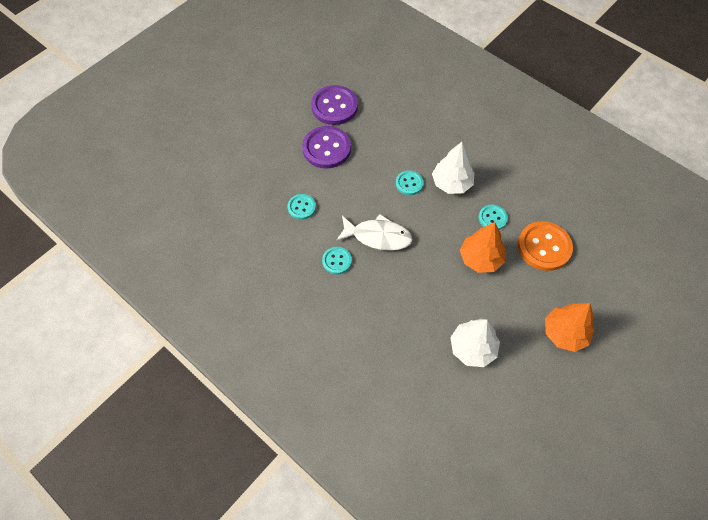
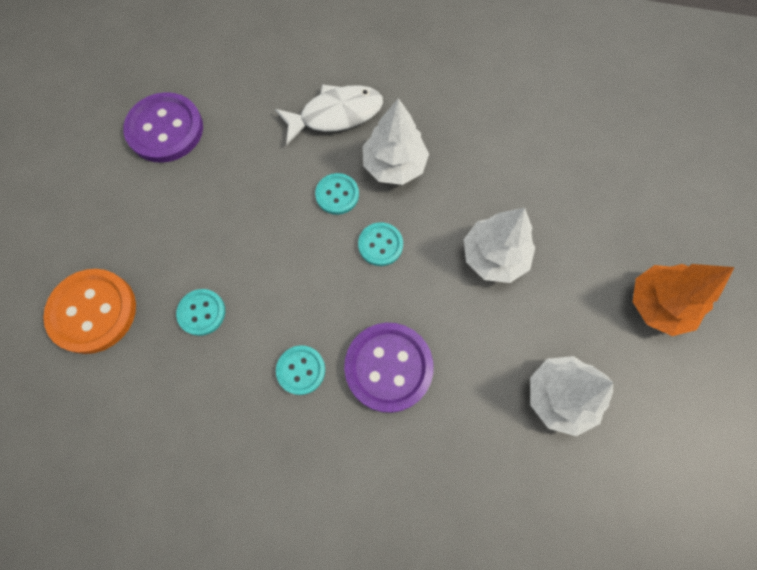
camera: 30 degrees left, 10 degrees up
purple button [302,126,351,169] -> purple button moved to [344,323,434,413]
white fish [336,214,413,251] -> white fish moved to [275,84,383,145]
orange tree [460,222,505,273] -> white tree [464,208,535,283]
turquoise button [478,205,508,230] -> turquoise button moved to [358,222,403,266]
orange button [518,221,573,271] -> orange button moved to [43,269,136,354]

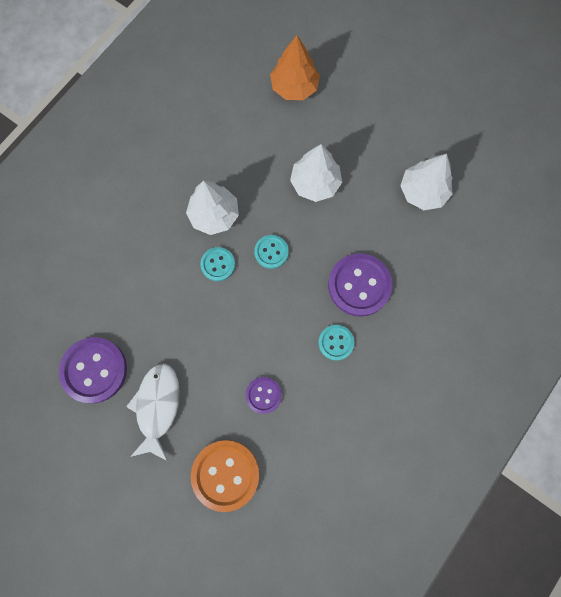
camera: 65 degrees left, 5 degrees up
turquoise button [176,289,225,336] -> purple button [245,377,282,414]
white fish [275,84,383,145] -> white fish moved to [126,363,180,461]
orange tree [633,264,734,336] -> orange tree moved to [270,35,320,100]

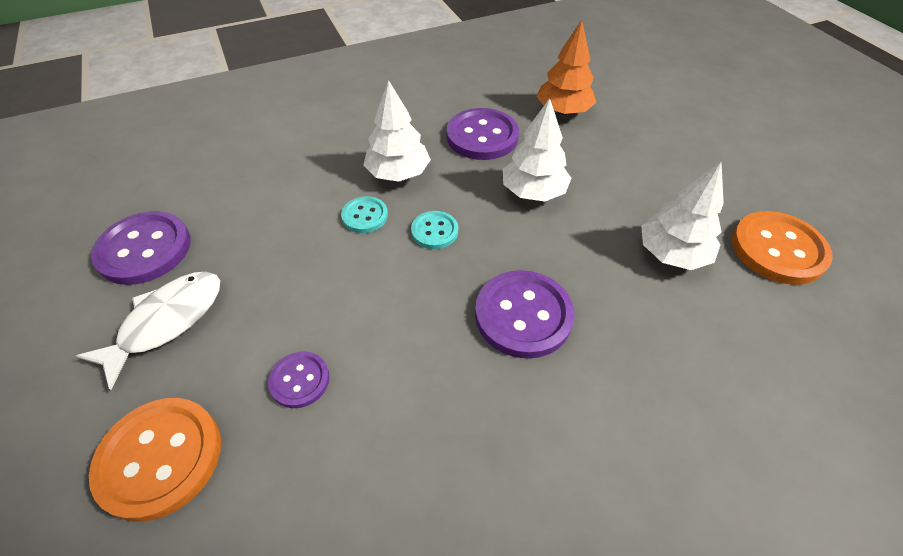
camera: 30 degrees right, 25 degrees down
turquoise button [318,325,354,361] -> none
none -> purple button [446,108,519,160]
none -> orange button [732,211,833,285]

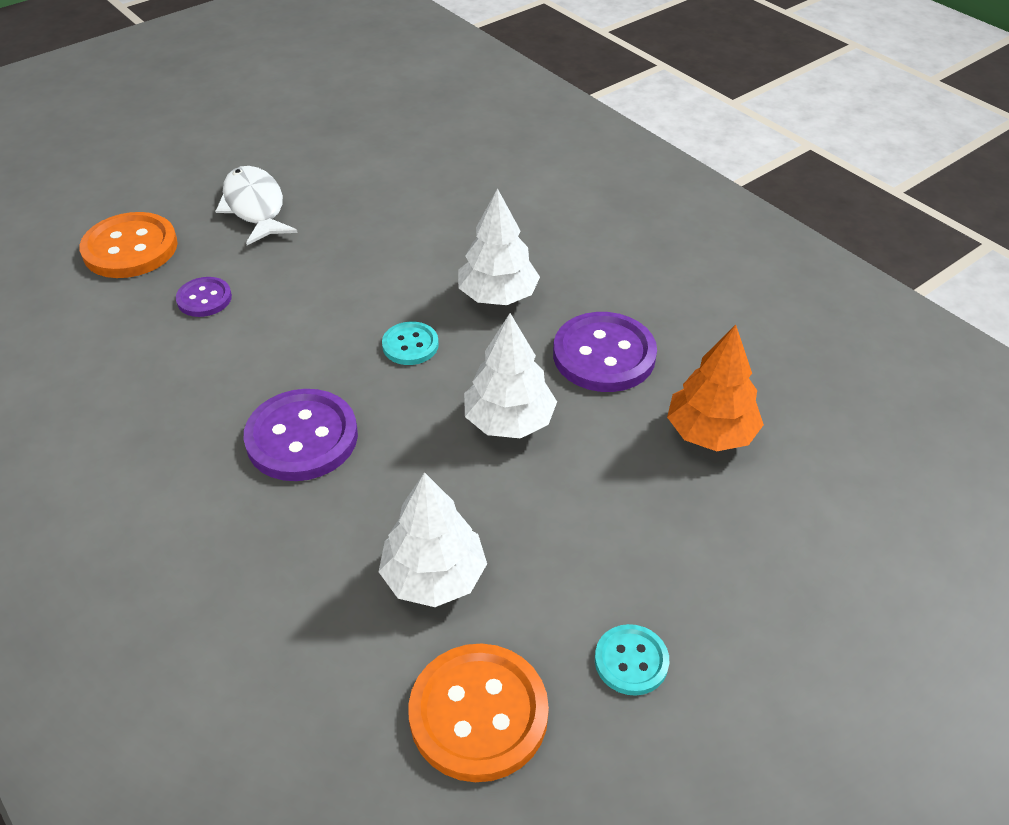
camera: 75 degrees right, 5 degrees down
white fish [76,272,220,390] -> white fish turned 135 degrees counterclockwise [215,166,298,245]
purple button [91,211,191,285] -> none
turquoise button [341,196,388,233] -> turquoise button moved to [595,624,669,696]

